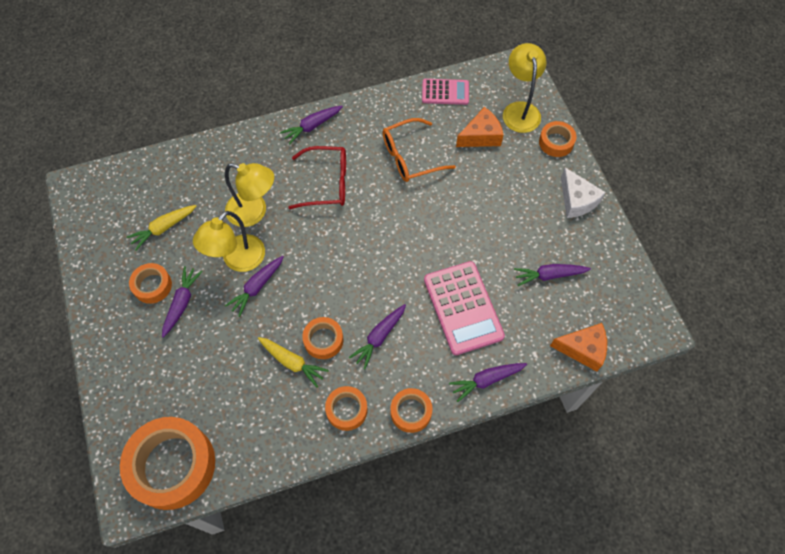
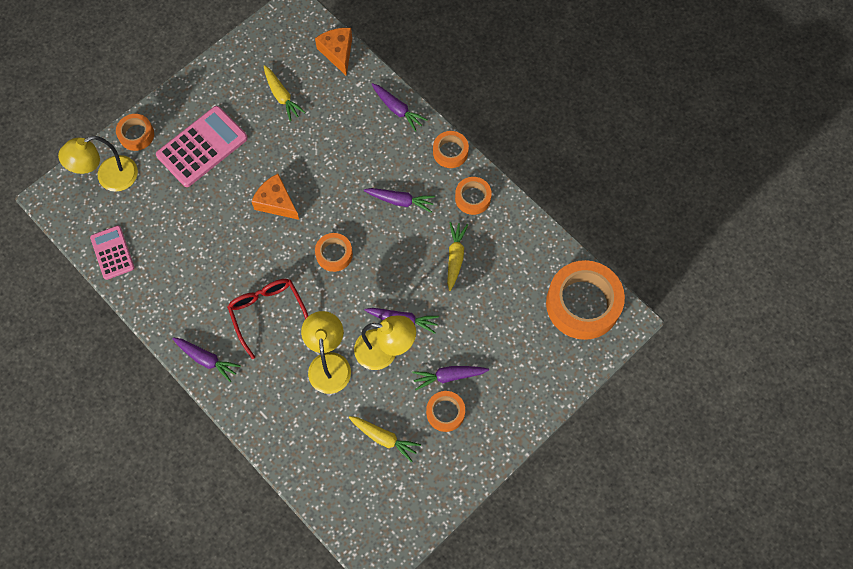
camera: 115 degrees left, 5 degrees up
orange tape [302,317,343,359] -> orange tape moved to [315,233,353,272]
orange glasses [382,118,456,182] -> none
pink calculator [424,261,505,355] -> pink calculator moved to [156,106,248,187]
orange cheese [456,107,504,147] -> orange cheese moved to [251,174,299,220]
purple carrot [514,264,591,286] -> yellow carrot [264,65,306,121]
white cheese [561,167,606,218] -> none

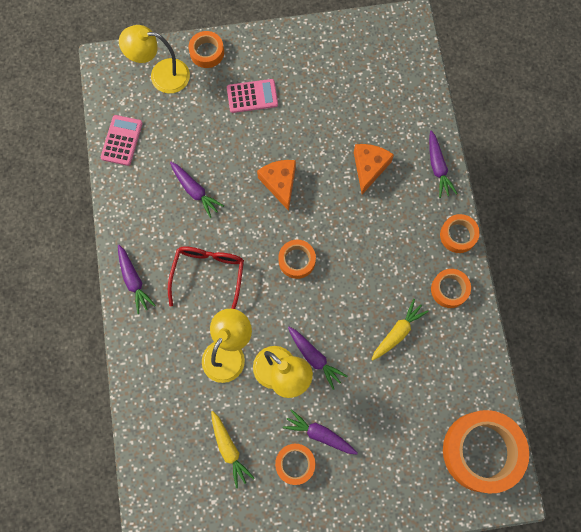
camera: 35 degrees right, 5 degrees up
pink calculator [156,106,248,187] -> pink calculator [227,79,278,113], size x0.61
yellow carrot [264,65,306,121] -> none
orange cheese [315,28,352,76] -> orange cheese moved to [354,144,394,194]
purple carrot [364,188,435,212] -> purple carrot moved to [170,162,224,218]

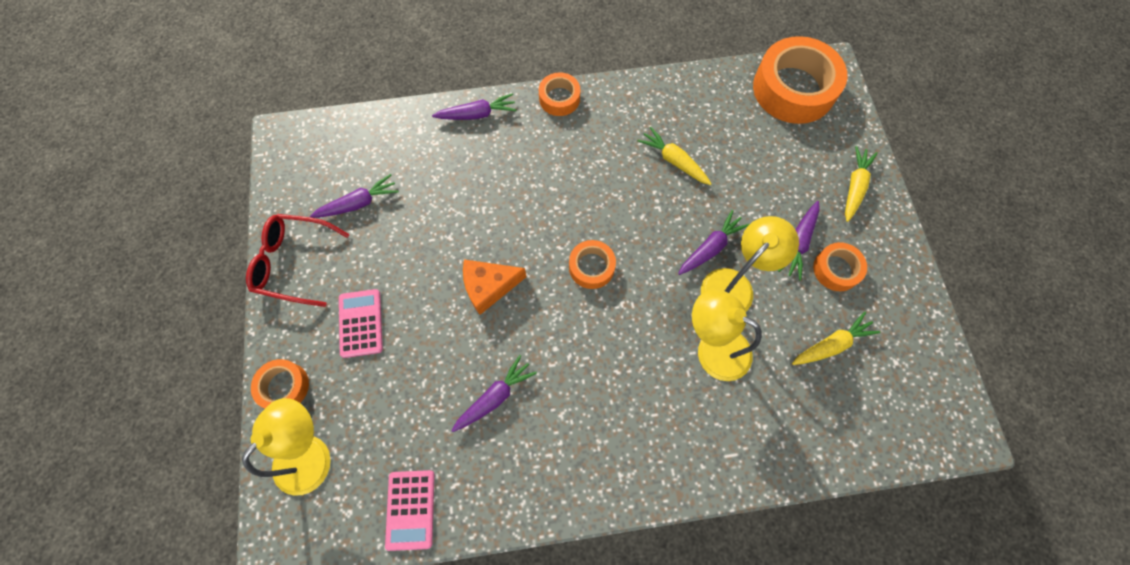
camera: 90 degrees left, 5 degrees down
pink calculator [101,115,142,166] -> pink calculator turned 105 degrees counterclockwise [385,470,435,551]
purple carrot [118,245,156,314] -> purple carrot moved to [310,174,399,218]
yellow lamp [119,25,190,93] -> yellow lamp turned 150 degrees counterclockwise [242,398,331,496]
red glasses [168,246,244,309] -> red glasses moved to [246,214,349,307]
orange cheese [354,144,394,194] -> none
orange tape [431,269,471,308] -> none
none -> yellow carrot [845,146,878,222]

